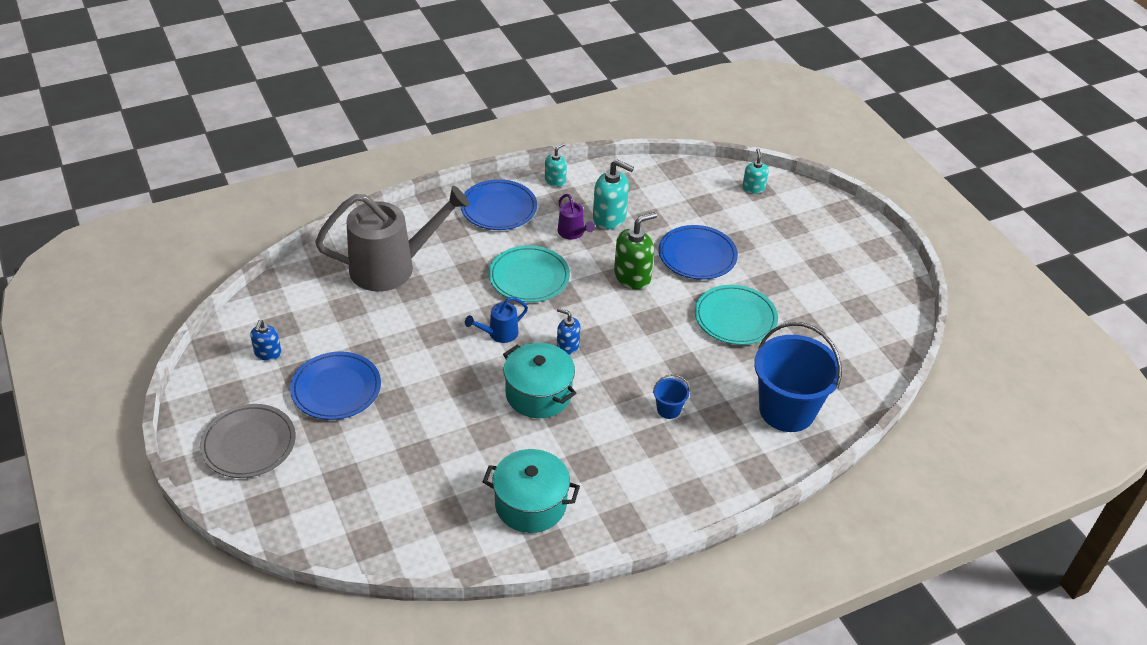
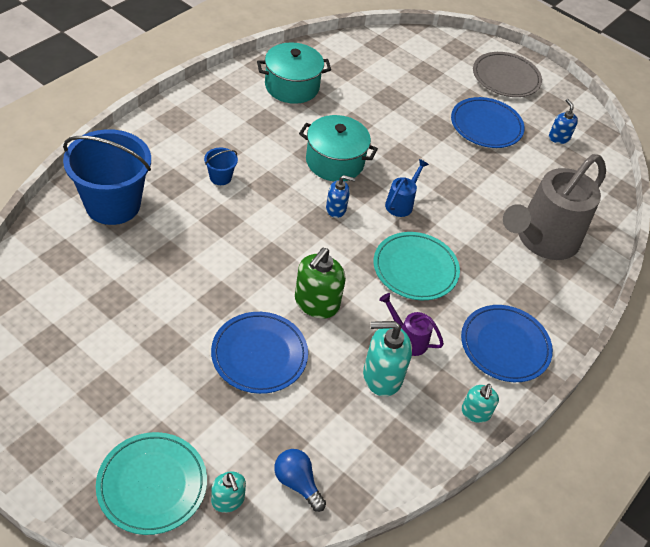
camera: 150 degrees right, 5 degrees up
turquoise plate [695,285,778,345] -> turquoise plate moved to [96,432,207,535]
none -> blue light bulb [274,449,326,512]

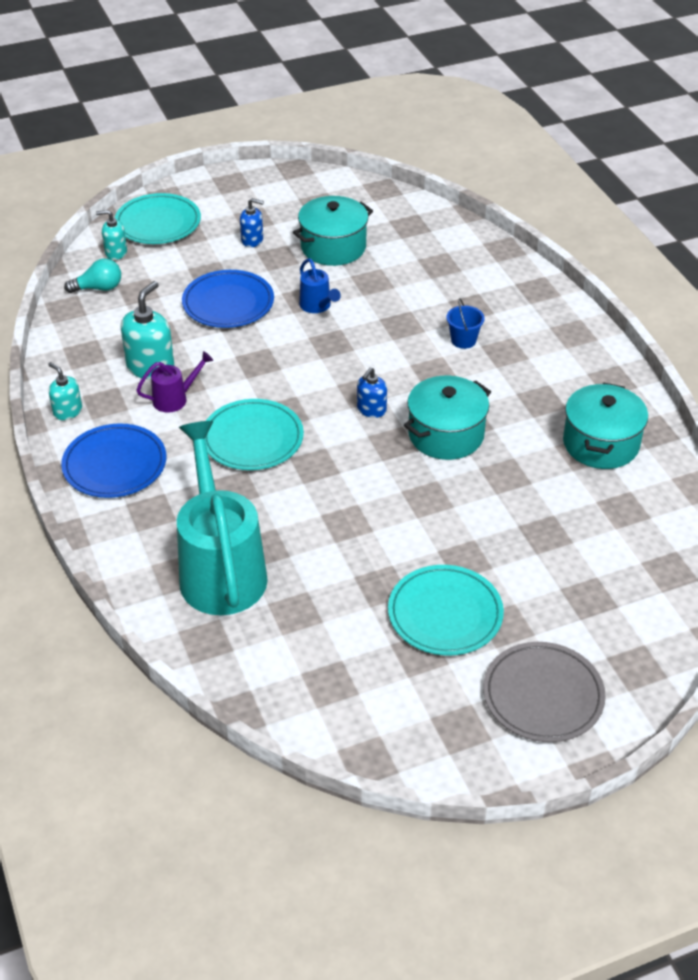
camera: 125 degrees right, 5 degrees down
blue bucket [63,129,151,225] -> none
blue light bulb [274,449,326,512] -> turquoise light bulb [64,258,121,293]
green soap dispenser [295,248,346,319] -> none
blue watering can [385,159,429,217] -> blue watering can moved to [299,258,341,313]
blue plate [451,97,525,148] -> turquoise plate [388,565,504,656]
grey watering can [503,154,606,260] -> turquoise watering can [177,421,268,615]
blue soap dispenser [549,99,578,144] -> blue soap dispenser moved to [240,198,264,247]
none -> turquoise pot [293,196,373,266]

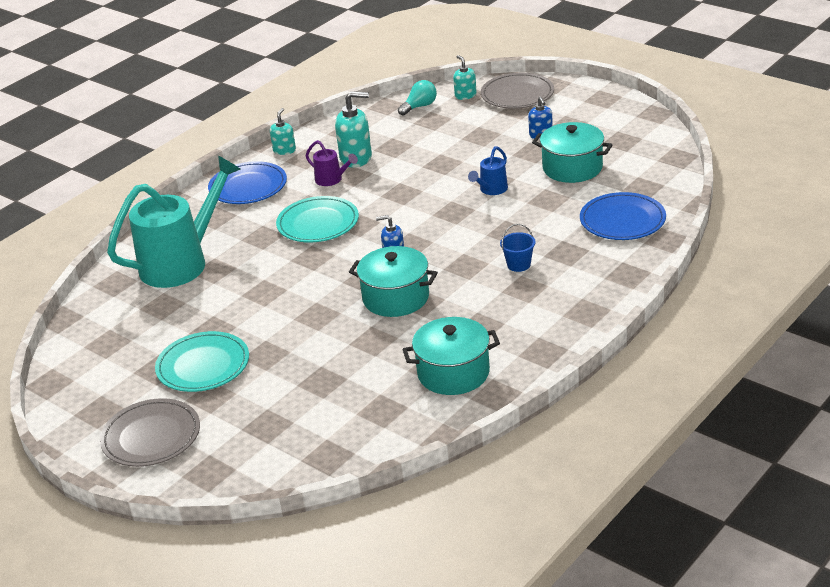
camera: 65 degrees right, 10 degrees down
turquoise light bulb [64,258,121,293] -> turquoise light bulb turned 90 degrees counterclockwise [398,80,437,116]
turquoise plate [115,193,201,244] -> grey plate [481,73,554,109]
blue plate [182,270,274,328] -> blue plate moved to [580,192,666,240]

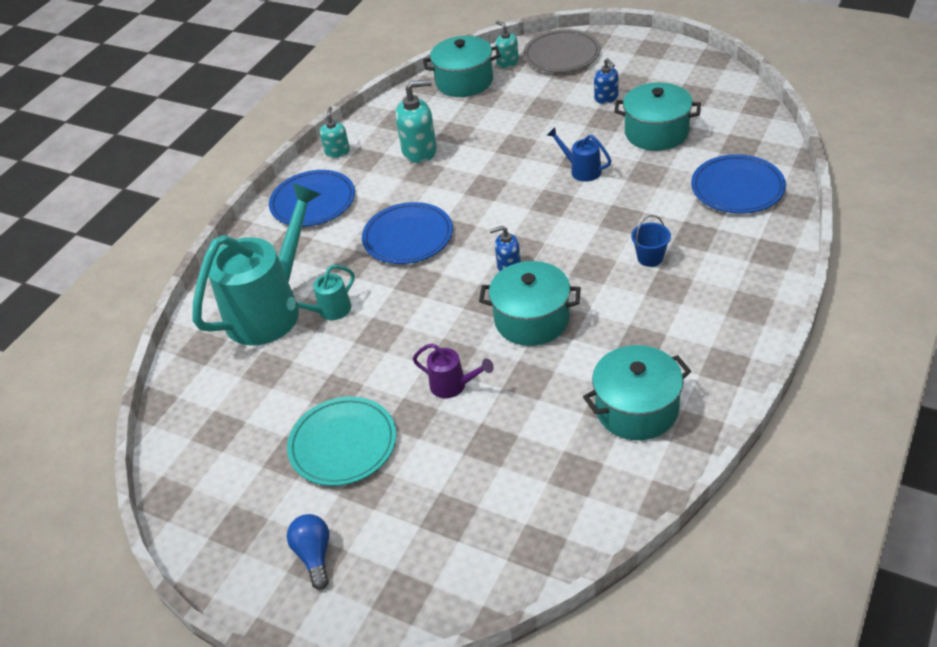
camera: 10 degrees left, 10 degrees up
grey plate [100,398,200,467] -> blue light bulb [287,514,329,590]
turquoise plate [276,196,359,243] -> blue plate [362,202,453,264]
purple watering can [306,140,358,186] -> purple watering can moved to [413,343,494,398]
turquoise light bulb [398,80,437,116] -> turquoise pot [423,36,501,97]
blue watering can [468,146,508,195] -> blue watering can turned 105 degrees clockwise [547,127,611,182]
none -> turquoise watering can [286,265,355,320]

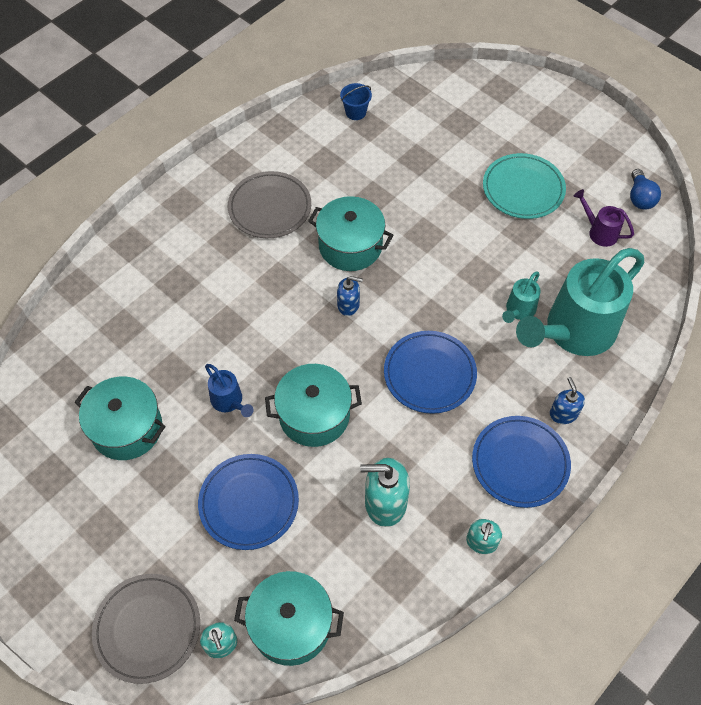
camera: 170 degrees left, 15 degrees up
turquoise watering can [286,265,355,320] -> turquoise watering can turned 150 degrees clockwise [502,271,541,323]
blue light bulb [287,514,329,590] -> blue light bulb moved to [630,169,661,210]
purple watering can [413,343,494,398] -> purple watering can moved to [574,189,634,247]
turquoise pot [583,345,691,440] -> turquoise pot moved to [265,364,362,447]
blue soap dispenser [594,58,619,104] -> blue soap dispenser moved to [550,377,585,424]
blue bucket [631,215,671,267] -> blue bucket moved to [340,83,372,120]
blue plate [691,154,786,214] -> blue plate moved to [198,454,299,550]
none -> grey plate [228,171,311,238]

